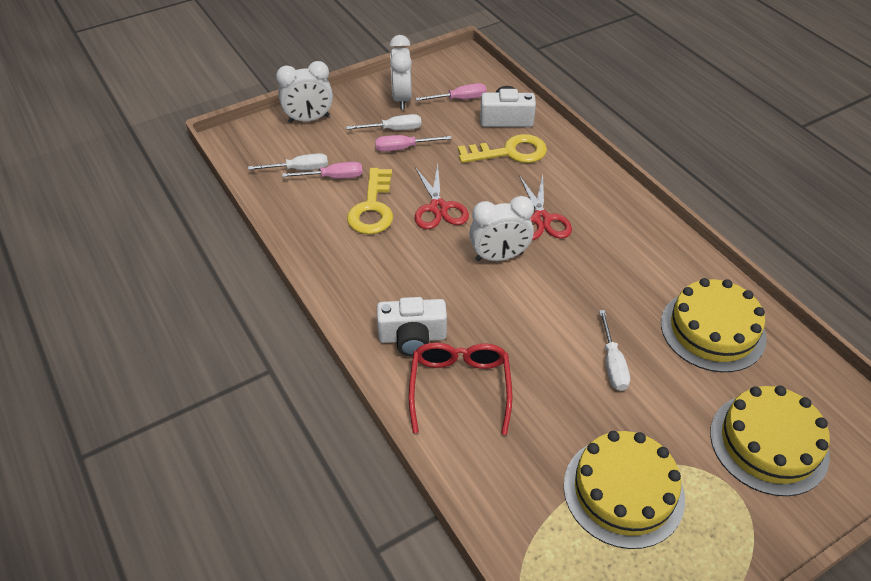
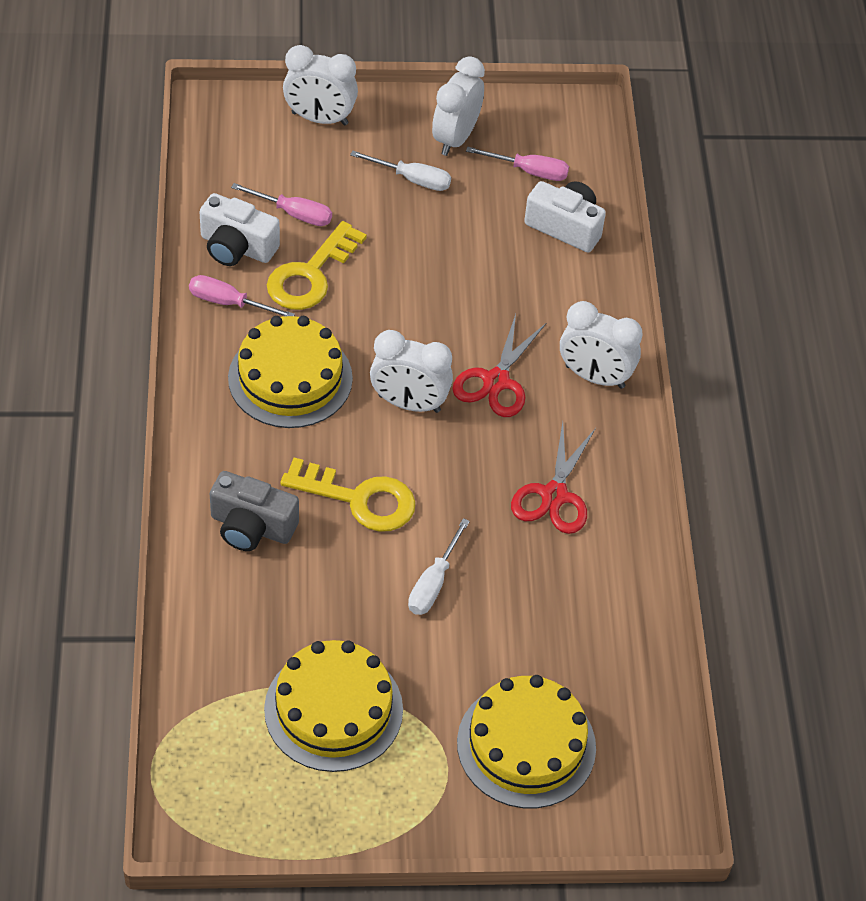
camera: 25 degrees right, 5 degrees up
white screwdriver [248,153,328,170] -> none
pink screwdriver [375,135,452,152] -> pink screwdriver moved to [189,275,295,317]
white camera [377,297,447,356] -> white camera moved to [200,193,280,266]
red glasses [408,342,513,435] -> grey camera [210,471,299,551]
red scissors [415,164,469,229] -> red scissors moved to [511,422,596,534]
yellow key [458,134,547,163] -> yellow key moved to [281,458,416,532]
yellow cake [661,278,767,372] -> yellow cake moved to [228,316,353,428]
none -> white clock [560,301,642,389]

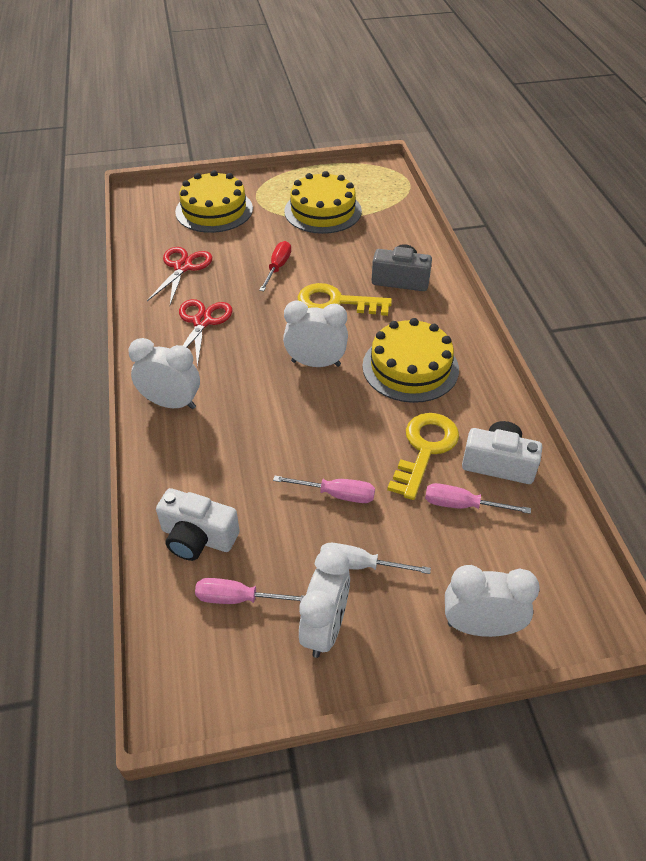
camera: 175 degrees right, 5 degrees down
pink screwdriver [189,275,295,317] -> pink screwdriver moved to [273,476,375,503]
white screwdriver [408,518,470,615] -> red screwdriver [259,241,291,291]
red scissors [452,314,546,417] -> red scissors moved to [147,247,212,305]

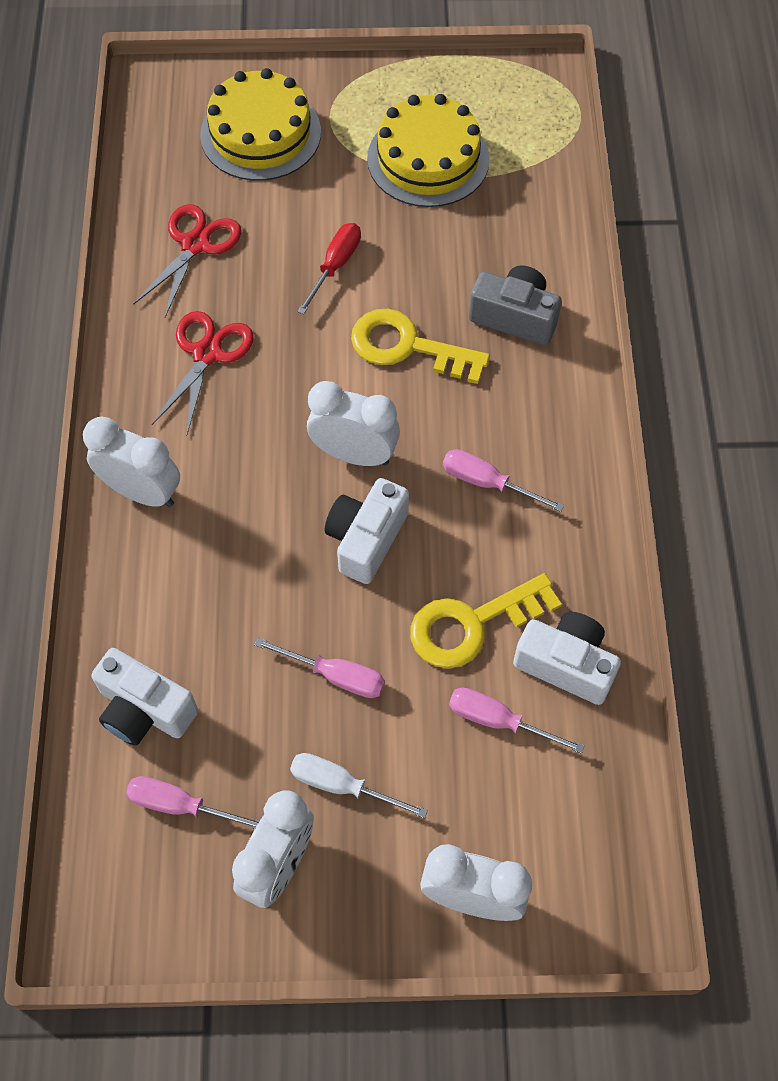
camera: 10 degrees right, 15 degrees up
yellow cake [362,318,459,403] -> pink screwdriver [443,449,564,512]
yellow key [387,413,459,500] -> yellow key turned 150 degrees counterclockwise [410,573,562,668]
none -> white camera [325,478,409,584]

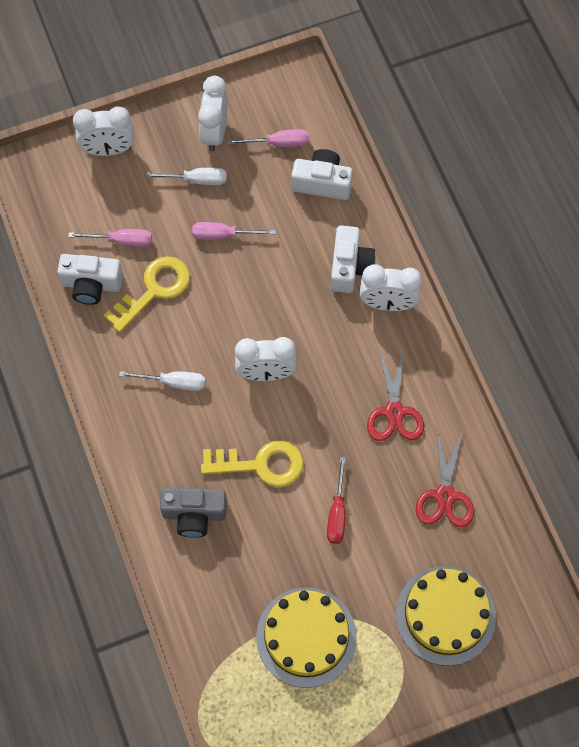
camera: 160 degrees right, 5 degrees up
white camera [325,478,409,584] -> white camera moved to [331,226,376,293]
pink screwdriver [443,449,564,512] -> white screwdriver [119,371,206,391]

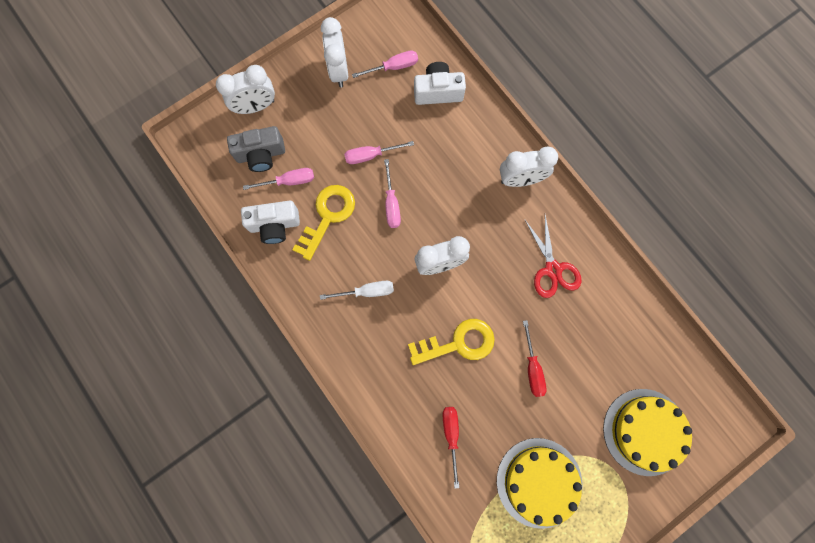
camera: 15 degrees left, 10 degrees up
white screwdriver [145,168,227,185] -> none
grey camera [160,487,227,538] -> grey camera moved to [227,126,285,172]
white camera [331,226,376,293] -> none
red scissors [416,428,474,527] -> none
none -> pink screwdriver [384,159,401,228]
none -> red screwdriver [443,407,459,489]

